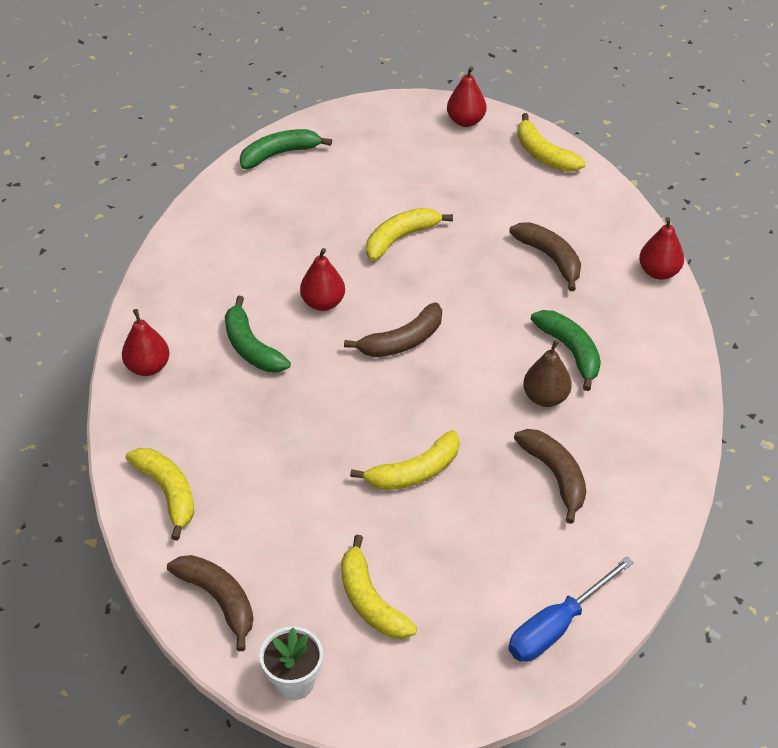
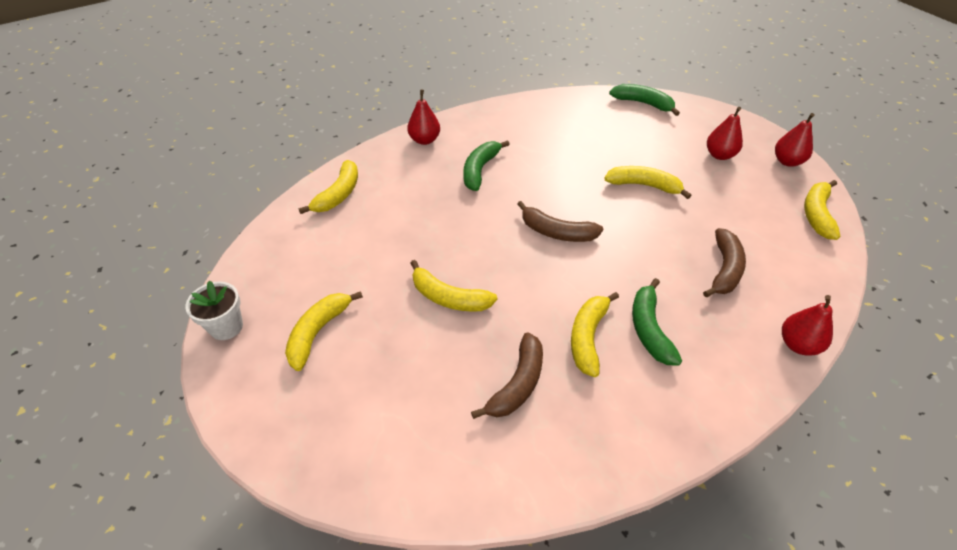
camera: 55 degrees right, 0 degrees up
brown banana [167,555,253,651] -> none
red pear [300,248,345,311] -> red pear moved to [707,107,743,160]
blue screwdriver [508,556,634,662] -> none
brown pear [523,340,572,407] -> yellow banana [571,292,619,377]
green banana [531,310,601,391] -> green banana turned 150 degrees clockwise [632,278,682,366]

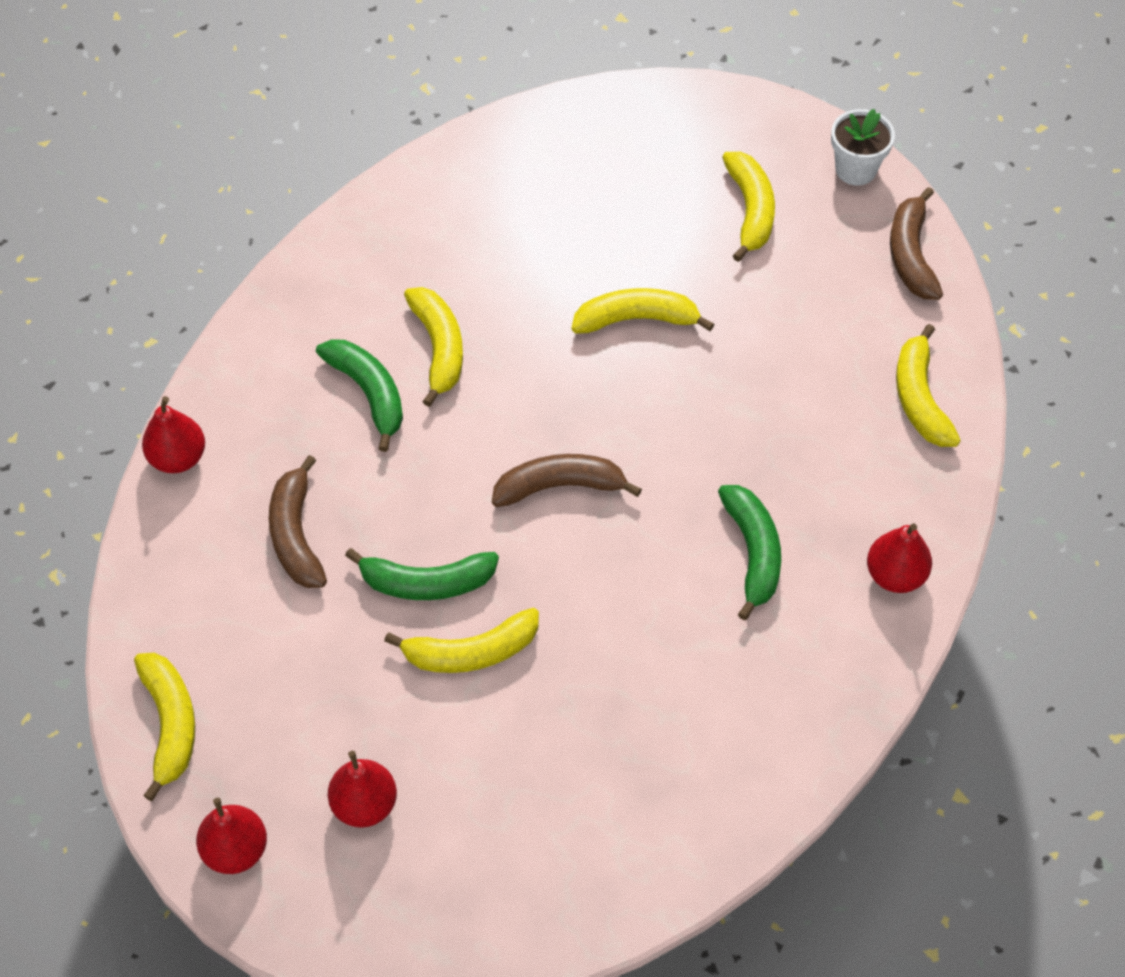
camera: 150 degrees right, 10 degrees up
brown banana [471,332,543,419] -> brown banana moved to [890,187,943,300]
green banana [609,84,680,116] -> green banana moved to [345,548,499,600]

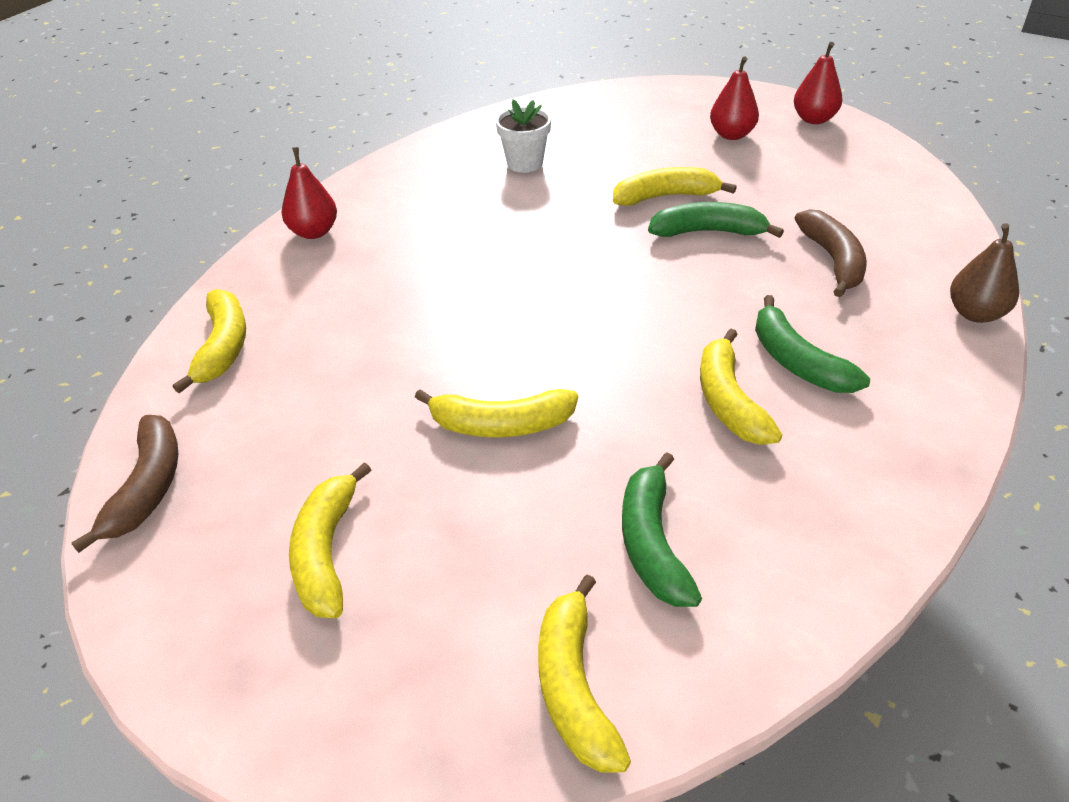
camera: 175 degrees left, 15 degrees down
yellow banana [134,653,195,801] -> yellow banana moved to [538,574,631,773]
red pear [142,396,205,473] -> brown pear [950,223,1019,323]
brown banana [492,454,642,507] -> none
green banana [718,485,781,620] -> green banana moved to [622,452,702,607]
white flower pot [831,109,895,186] -> white flower pot moved to [496,99,551,173]

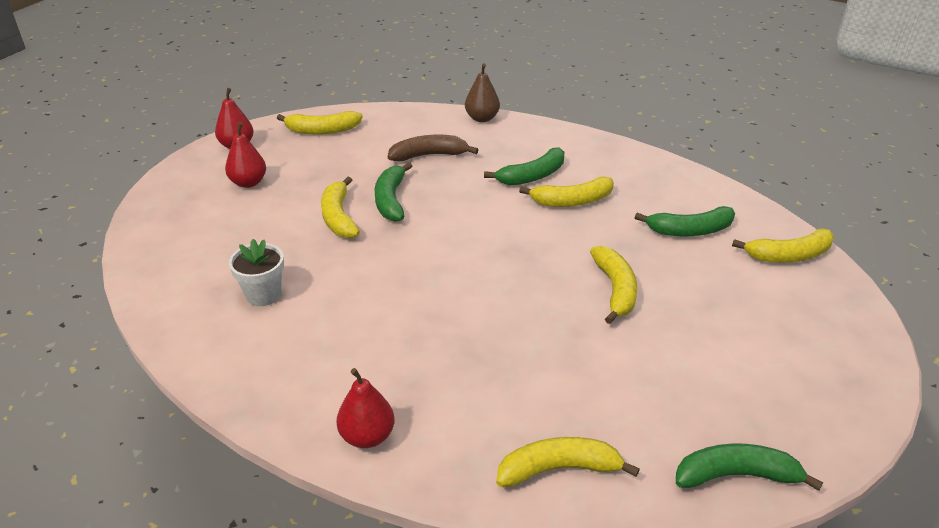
camera: 95 degrees left, 5 degrees down
brown banana [71,415,178,553] -> green banana [676,444,823,491]
yellow banana [289,462,371,618] -> yellow banana moved to [277,111,363,135]

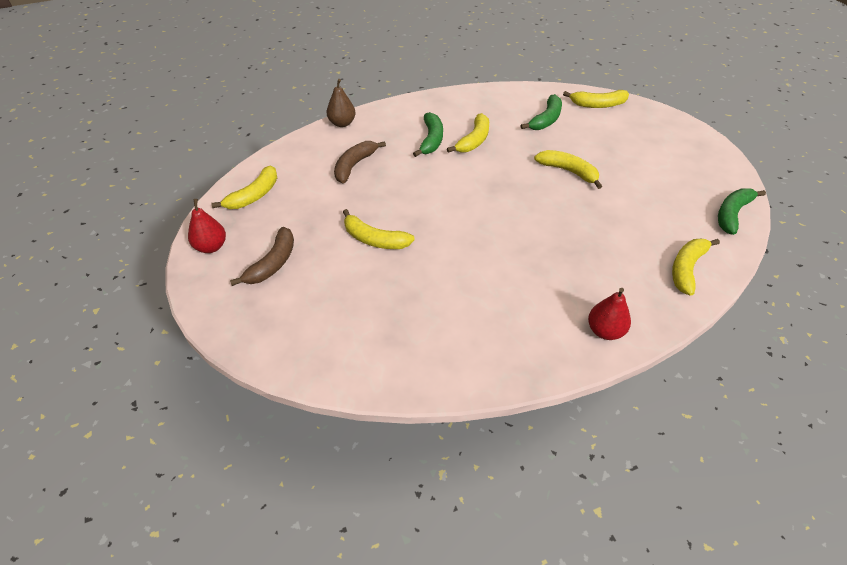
camera: 50 degrees left, 10 degrees up
red pear [225,122,266,188] -> brown banana [230,227,294,286]
white flower pot [229,239,284,306] -> none
green banana [375,162,412,222] -> none
yellow banana [732,228,834,262] -> yellow banana turned 60 degrees clockwise [563,90,629,108]

